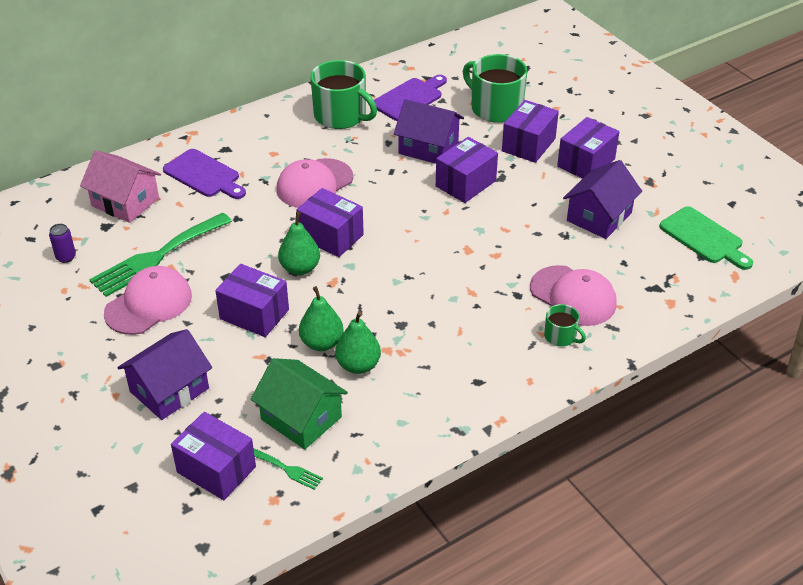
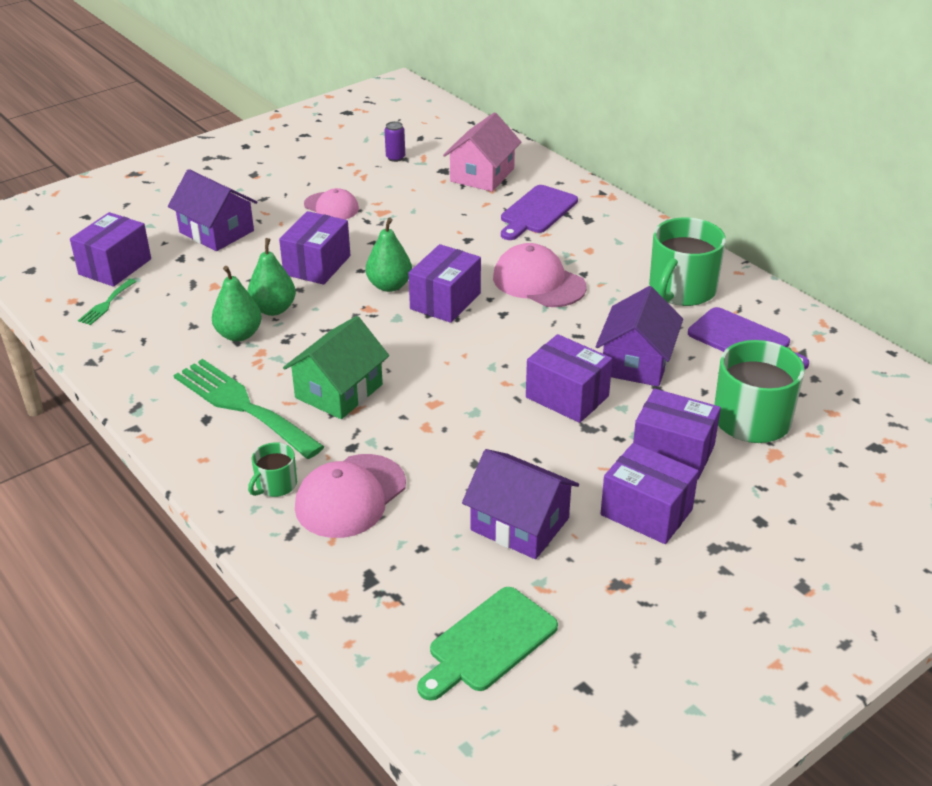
camera: 85 degrees right, 5 degrees down
green fork [89,213,232,297] -> green fork moved to [174,359,325,459]
pink cap [104,266,192,335] -> pink cap [304,188,359,219], size x0.65
green house [251,358,348,449] -> green house moved to [283,316,389,419]

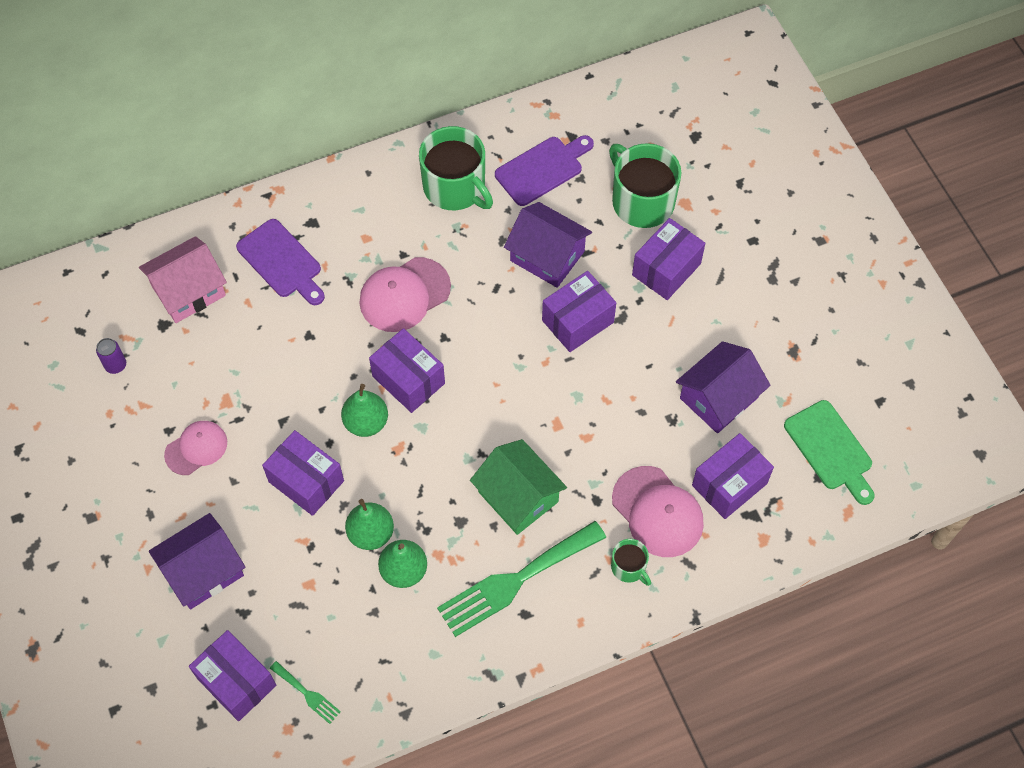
camera: 75 degrees left, 25 degrees up
pink house [443,112,521,192] -> pink house turned 75 degrees counterclockwise [139,236,227,323]
purple box [601,443,699,544] -> purple box moved to [692,433,774,519]

